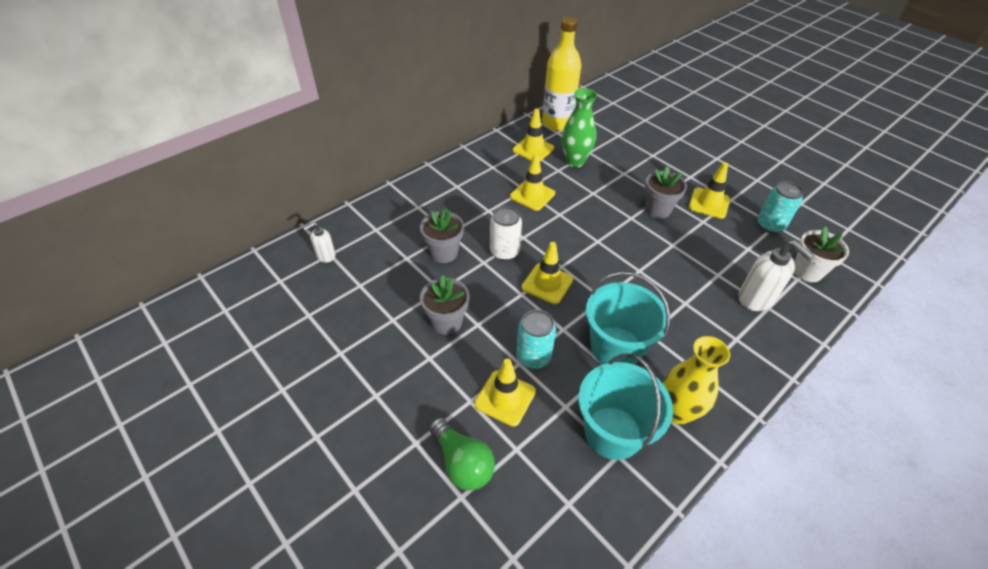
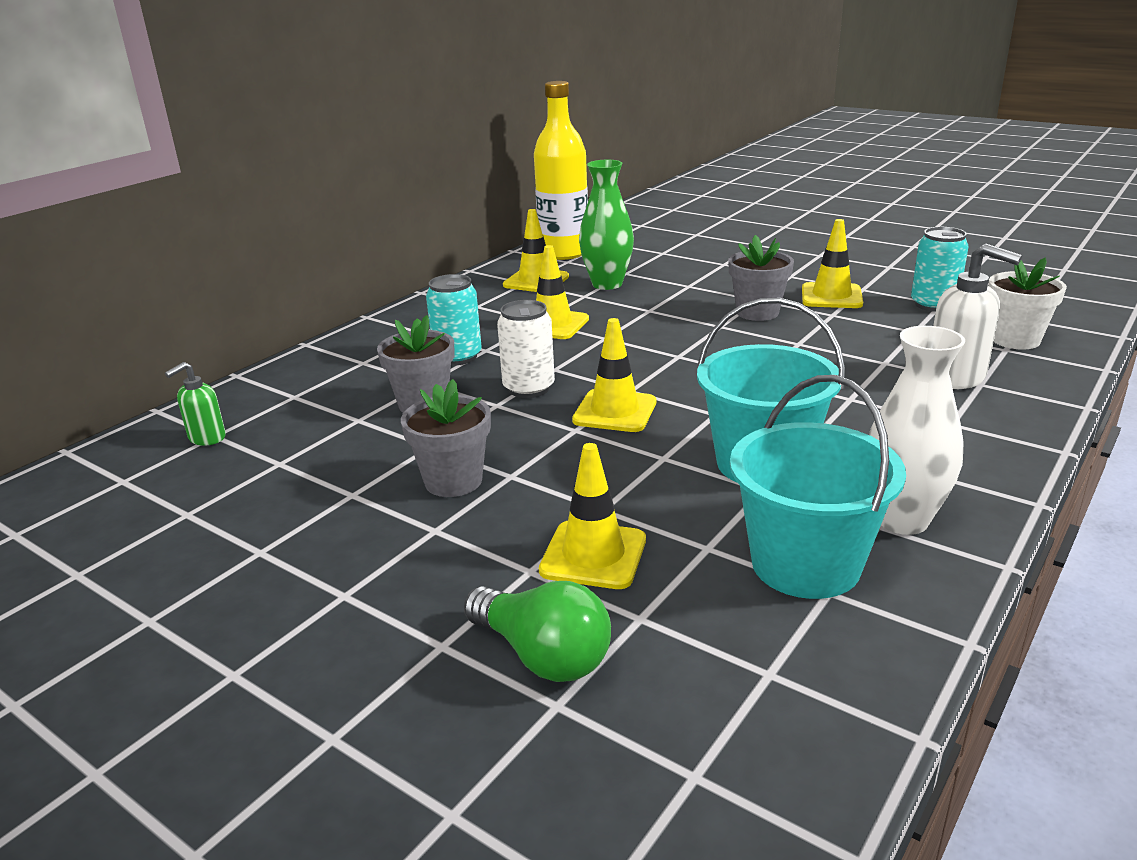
camera: 10 degrees left, 20 degrees down
white soap dispenser [303,222,336,262] -> green soap dispenser [165,362,226,446]
turquoise can [516,310,556,369] -> turquoise can moved to [426,274,482,365]
yellow vase [663,336,730,425] -> white vase [869,326,965,535]

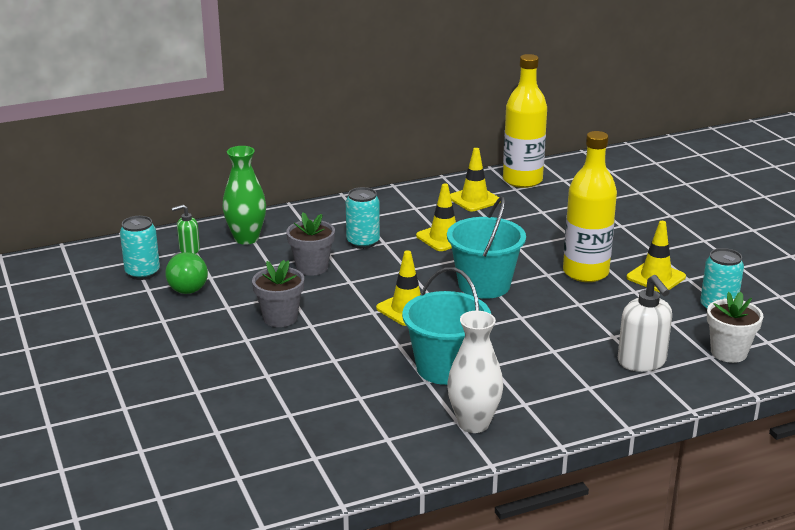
camera: 30 degrees right, 0 degrees up
green light bulb [464,581,611,682] -> green light bulb moved to [165,252,208,294]
white can [497,300,555,398] -> none
yellow traffic cone [539,443,646,589] -> none
green vase [579,160,634,290] -> green vase moved to [222,146,266,245]
grey flower pot [728,235,794,321] -> yellow bottle [563,131,617,282]
turquoise bucket [730,375,906,599] -> turquoise bucket moved to [447,196,526,299]
none -> turquoise can [120,216,160,280]

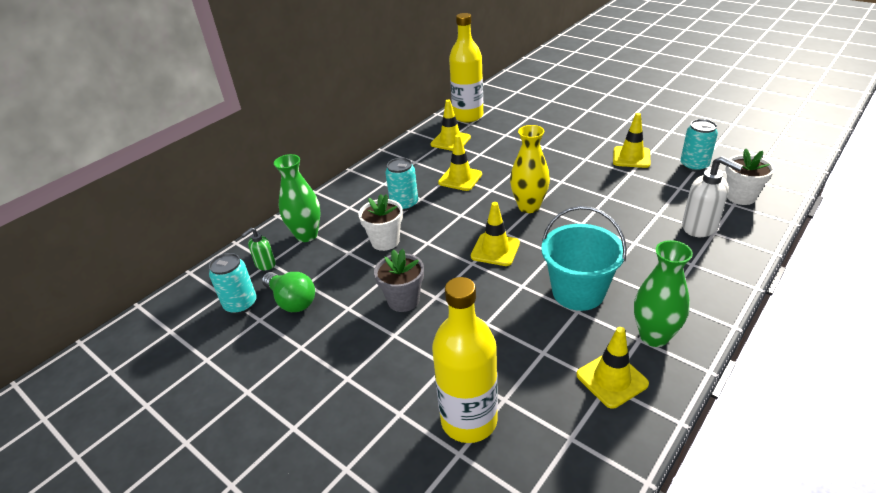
camera: 25 degrees left, 10 degrees up
grey flower pot [286,212,335,276] -> white flower pot [358,194,403,251]
turquoise bucket [447,196,526,299] -> yellow vase [510,125,550,213]
white vase [447,311,503,433] -> green vase [634,240,693,347]
yellow bottle [563,131,617,282] -> yellow bottle moved to [432,277,498,443]
none -> yellow traffic cone [576,327,649,409]

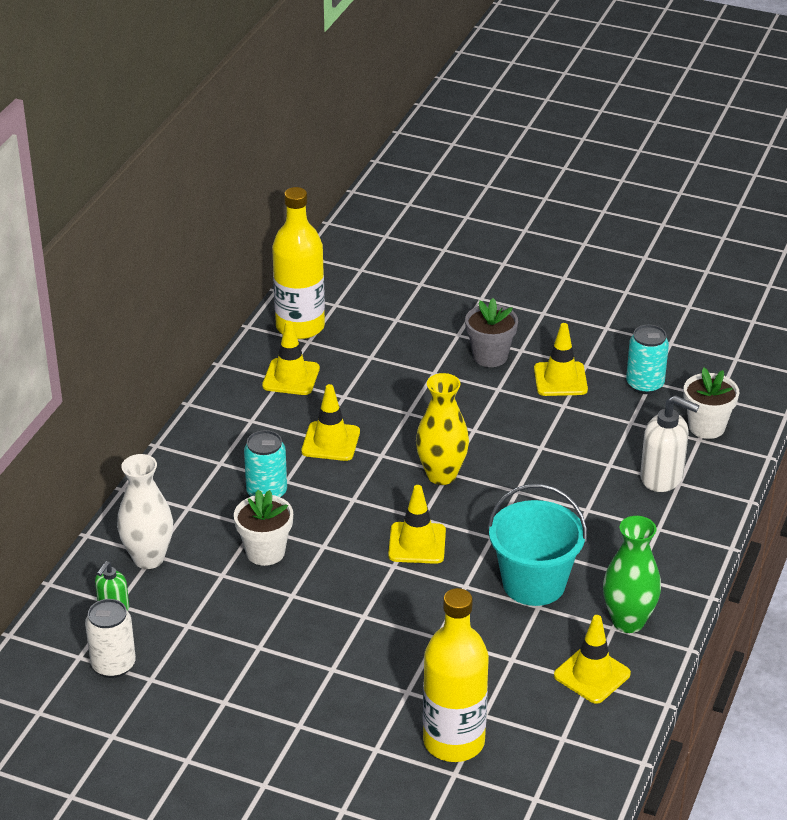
camera: 20 degrees left, 0 degrees up
turquoise can [209,253,257,314] -> white can [85,599,136,678]
green light bulb [262,272,315,312] -> none
green vase [274,154,320,242] -> white vase [117,454,173,569]
grey flower pot [374,249,424,312] -> grey flower pot moved to [465,298,518,367]

